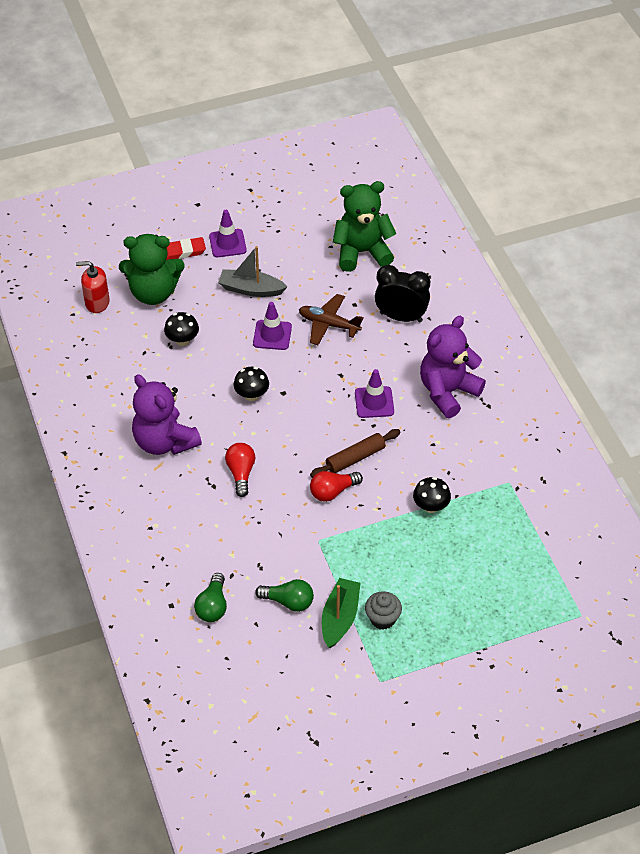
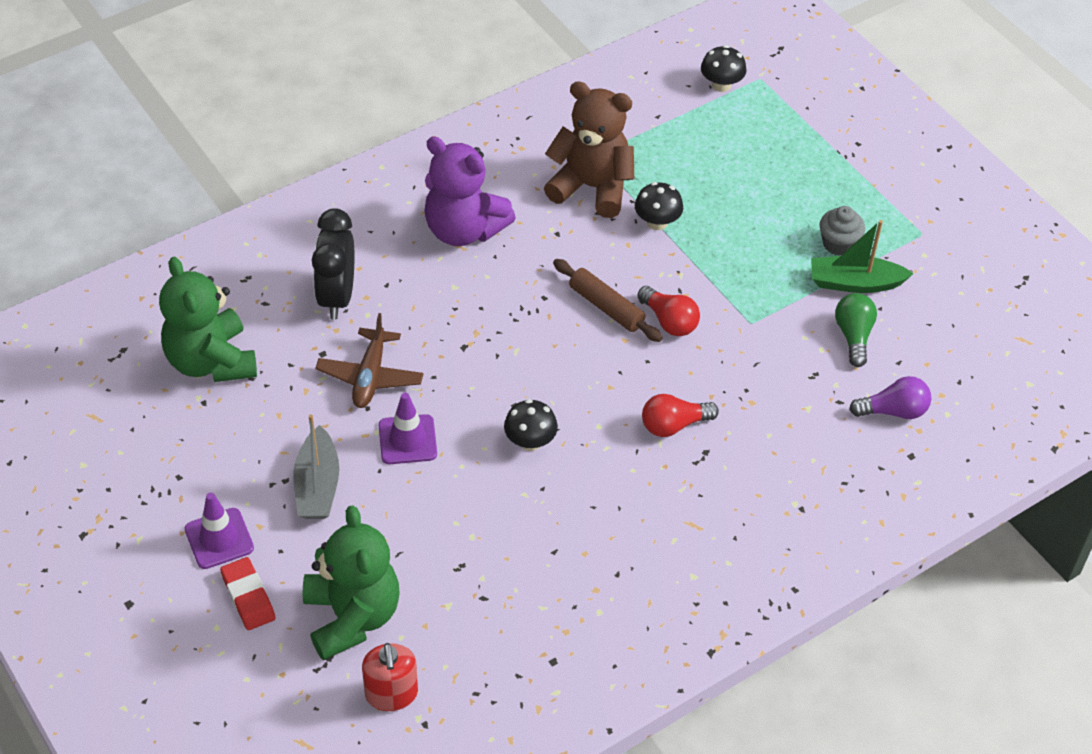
camera: 105 degrees left, 0 degrees up
purple teddy bear [132,374,202,455] -> none
black mushroom [164,312,199,346] -> black mushroom moved to [701,45,747,92]
green light bulb [194,573,227,622] -> purple light bulb [849,376,931,419]
purple traffic cone [355,369,394,418] -> none
none -> brown teddy bear [544,81,634,218]

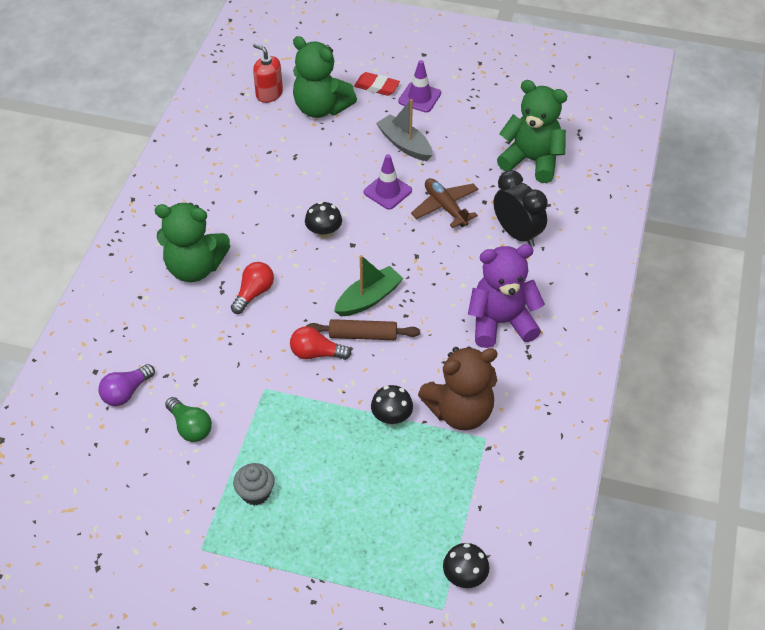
camera: 140 degrees right, 0 degrees up
green boat [811,220,914,293] -> green boat moved to [334,255,404,316]
none -> green teddy bear [155,203,230,282]

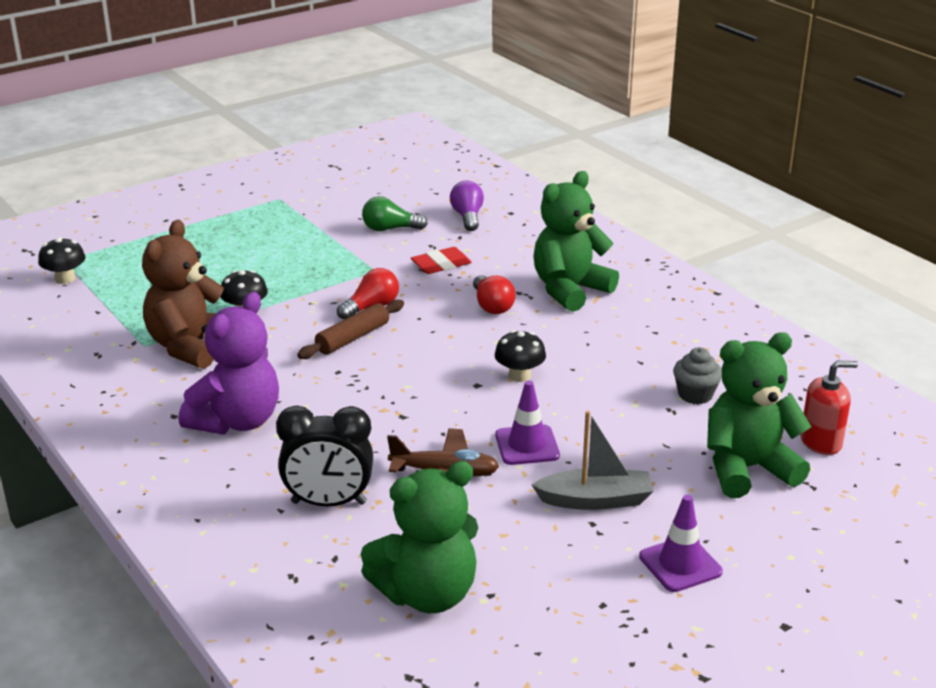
camera: 130 degrees right, 20 degrees down
grey cupcake [233,463,275,506] -> grey cupcake moved to [673,347,722,404]
green boat [334,255,404,316] -> none
red eraser [354,72,400,96] -> red eraser moved to [411,247,472,274]

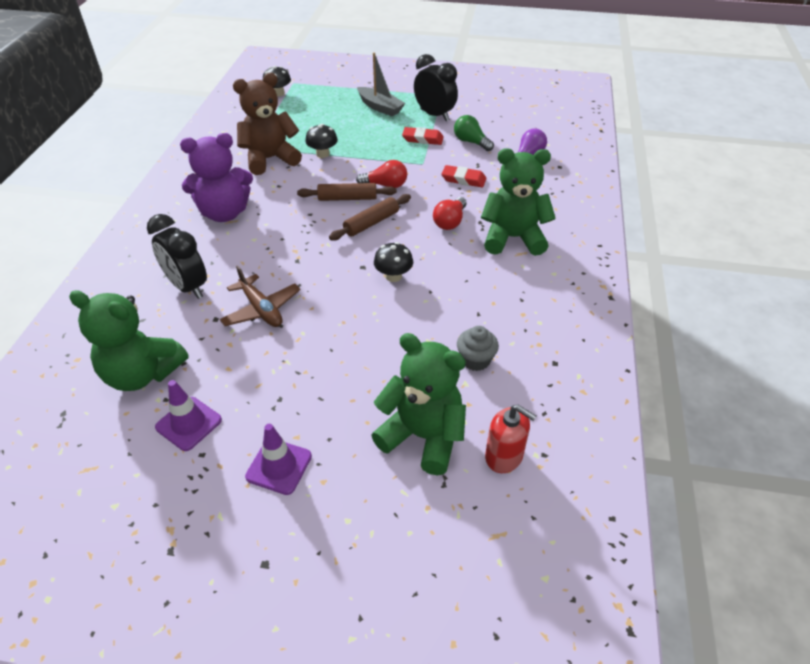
camera: 45 degrees right, 15 degrees up
purple traffic cone [495,381,560,465] -> purple traffic cone moved to [155,380,222,451]
grey boat [532,411,654,510] -> grey boat moved to [357,52,405,116]
none -> brown rolling pin [329,194,411,241]
none -> red eraser [402,127,444,145]
none -> black clock [414,54,458,121]

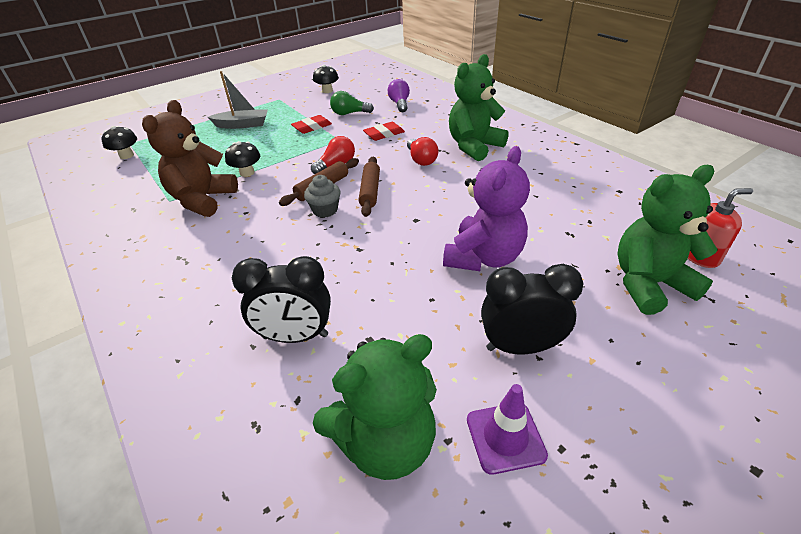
camera: 45 degrees left, 5 degrees down
purple teddy bear [180,133,253,222] -> purple teddy bear moved to [443,146,530,271]
brown plane [220,265,300,327] -> none
purple traffic cone [245,424,312,495] -> none
black mushroom [374,242,413,282] -> black mushroom moved to [313,65,339,93]
black clock [414,54,458,121] -> black clock moved to [481,264,584,354]
grey cupcake [457,326,499,371] -> grey cupcake moved to [304,175,340,217]

